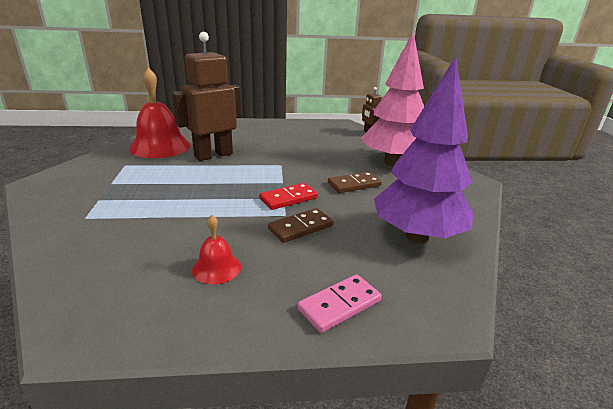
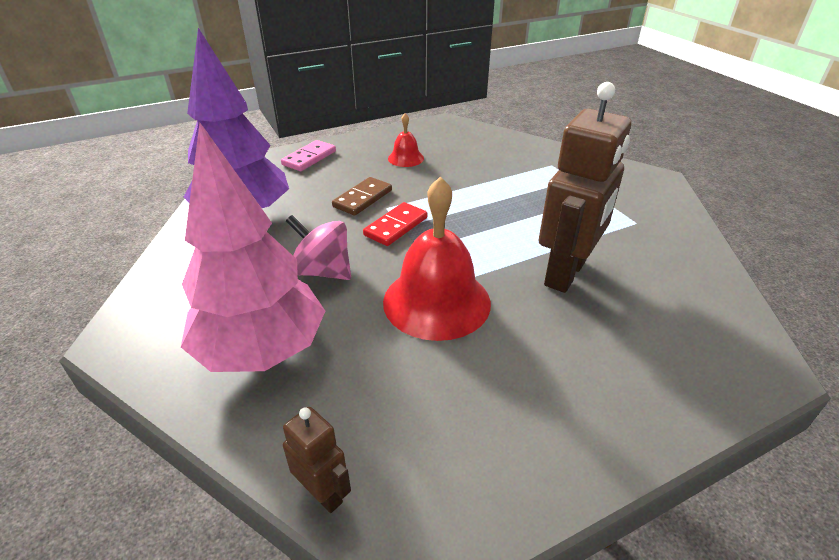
camera: 160 degrees right, 10 degrees up
red bell [129,68,191,158] -> red bell moved to [383,177,491,341]
brown domino [328,172,382,193] -> pink spinning top [286,215,351,280]

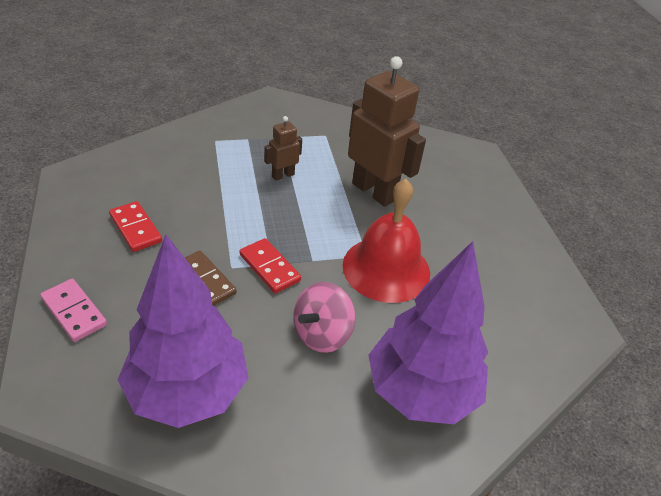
camera: 80 degrees left, 5 degrees up
pink tree [181,123,325,372] -> purple tree [368,241,488,424]
brown robot [283,407,351,513] -> brown robot moved to [264,116,302,181]
red bell [388,113,424,167] -> red domino [109,201,162,252]

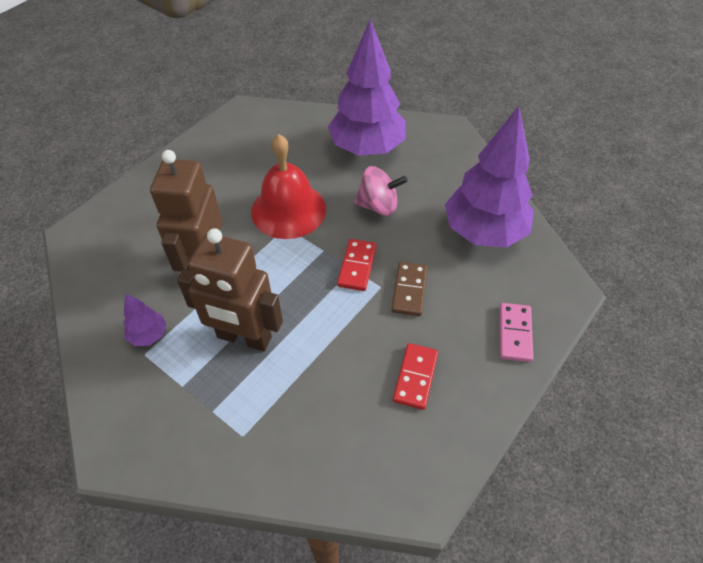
camera: 125 degrees left, 10 degrees up
brown robot [264,116,302,181] -> brown robot [177,228,283,352], size x2.09
none -> purple tree [123,294,167,346]

